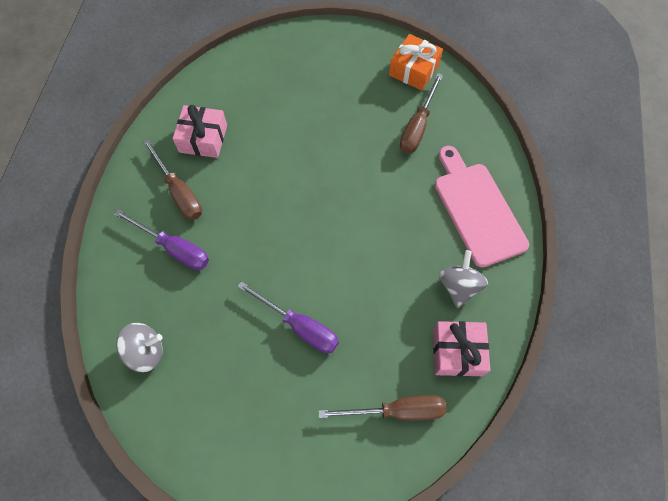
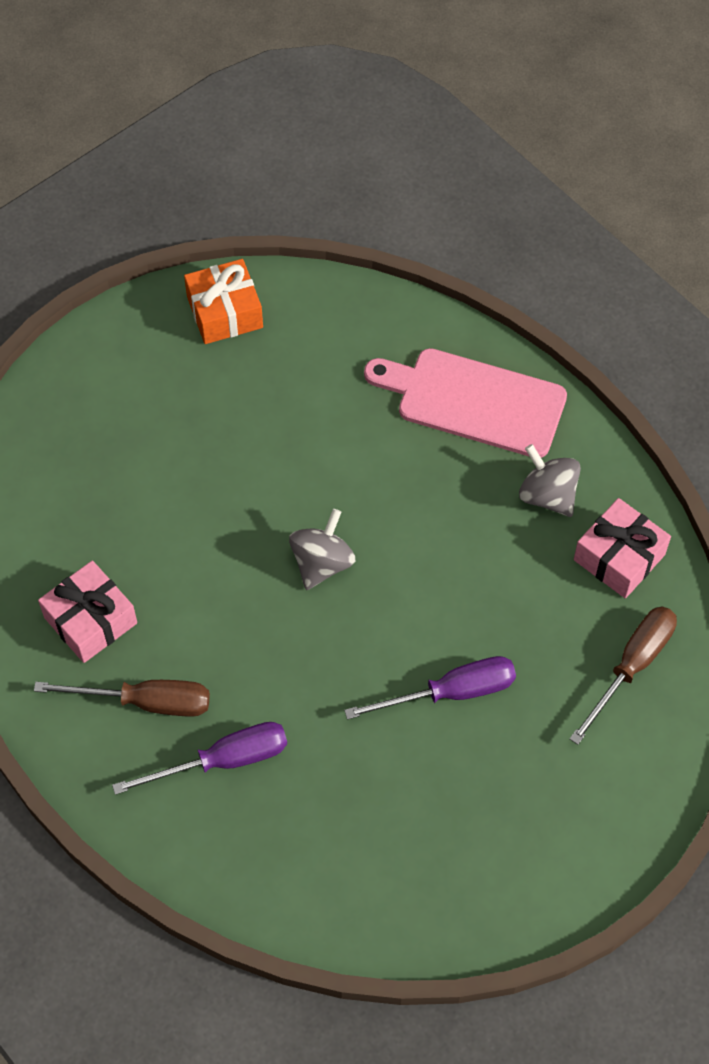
camera: 50 degrees left, 5 degrees down
grey spinning top [117,323,163,372] -> grey spinning top moved to [289,509,355,590]
brown screwdriver [400,73,443,154] -> none

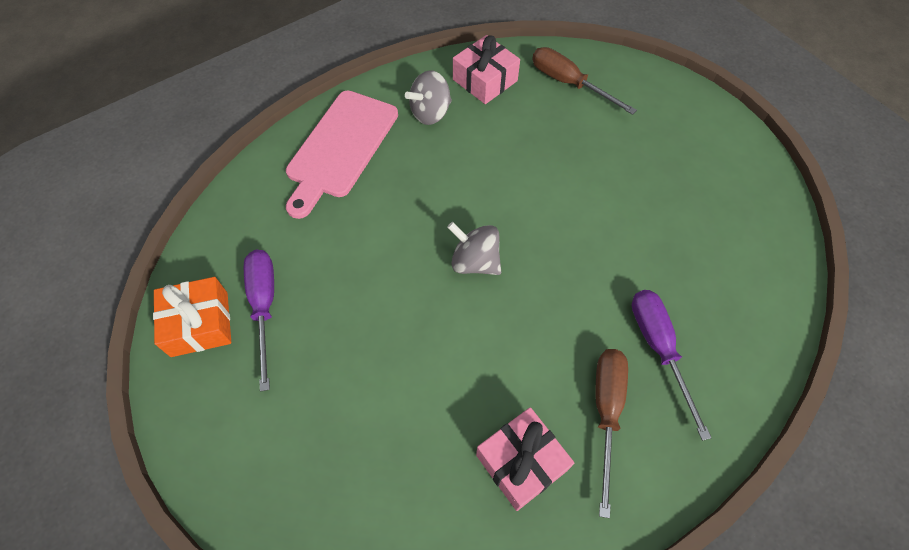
camera: 85 degrees left, 0 degrees up
purple screwdriver [344,656,516,720] -> purple screwdriver moved to [244,250,274,392]

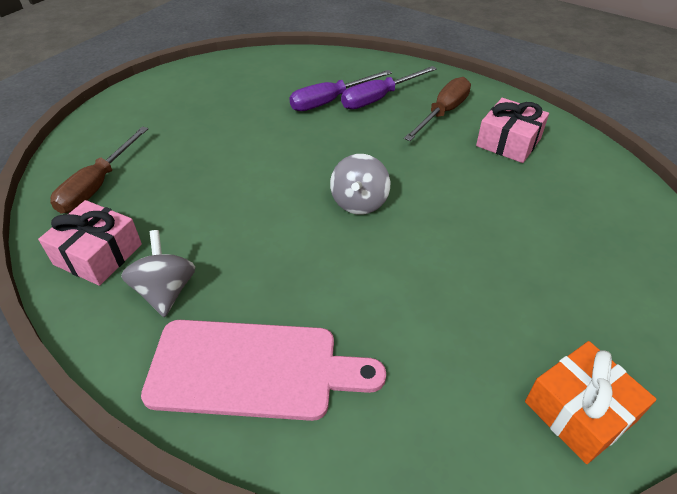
camera: 110 degrees left, 15 degrees down
purple screwdriver [244,250,274,392] -> purple screwdriver moved to [289,70,392,111]
grey spinning top [405,70,452,125] -> grey spinning top turned 135 degrees counterclockwise [121,230,195,317]
brown screwdriver [595,349,628,518] -> brown screwdriver turned 135 degrees clockwise [404,77,471,141]

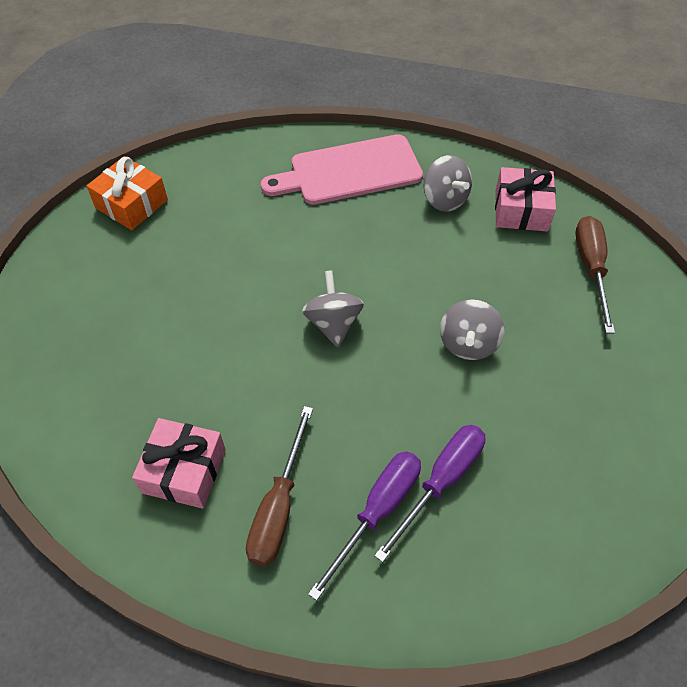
camera: 160 degrees right, 10 degrees up
none -> grey spinning top [440,299,505,360]

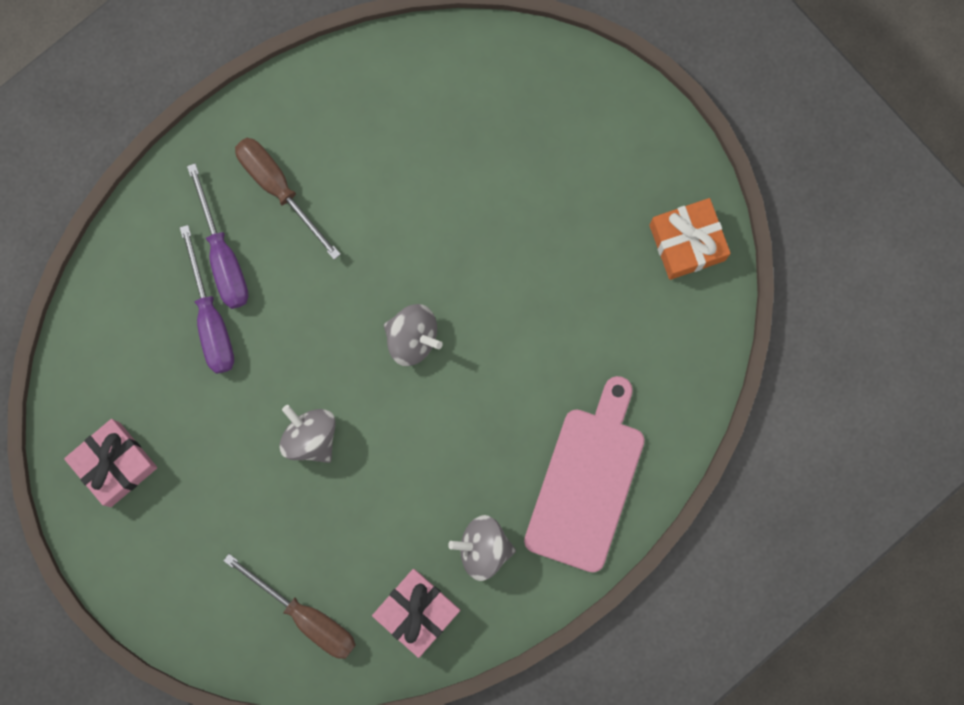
camera: 125 degrees right, 25 degrees up
pink gift [132,418,225,509] -> pink gift moved to [64,419,157,507]

